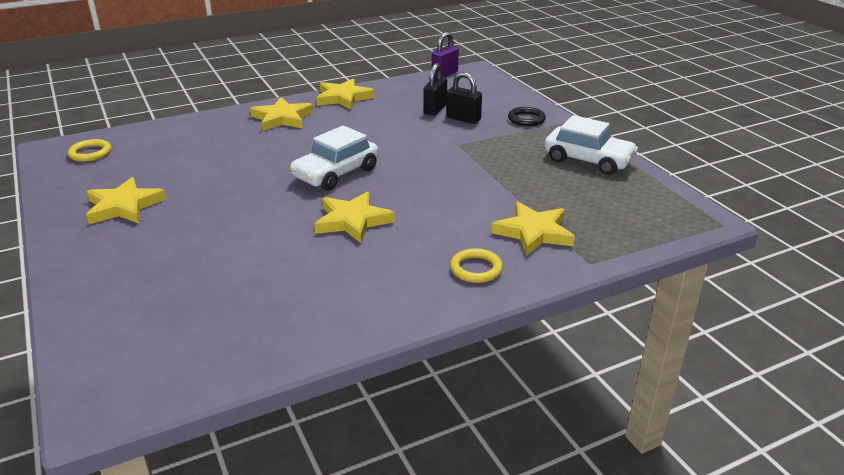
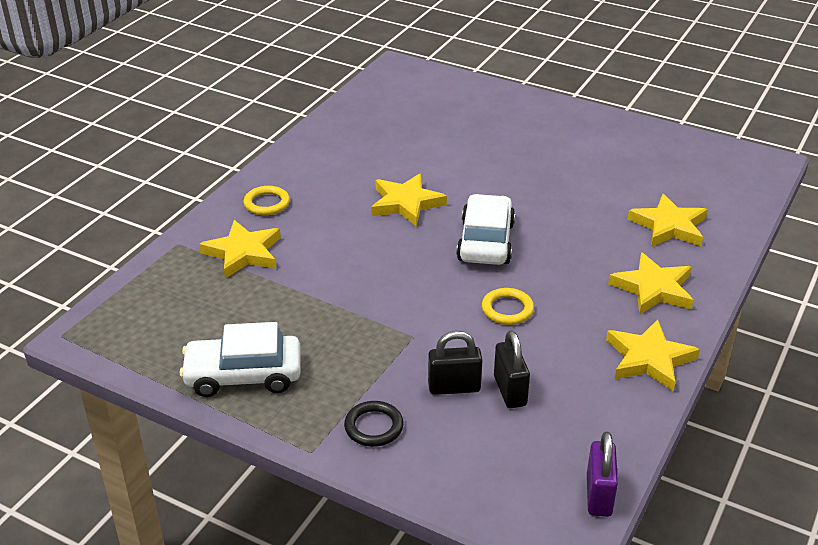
camera: 145 degrees right, 5 degrees up
yellow ring [68,139,111,162] -> yellow ring moved to [482,288,534,325]
yellow star [86,177,166,224] -> yellow star moved to [628,194,708,247]

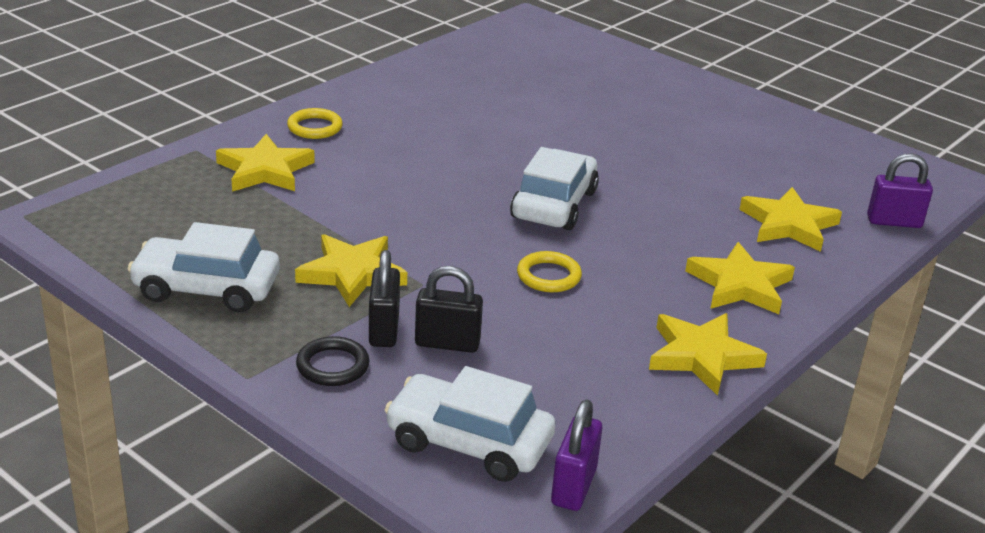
camera: 10 degrees right, 5 degrees down
yellow star [371,174,447,227] -> yellow star moved to [295,234,407,307]
black padlock [494,330,530,408] -> black padlock moved to [369,250,400,347]
none -> white car [385,366,556,482]
none -> purple padlock [867,153,933,228]

